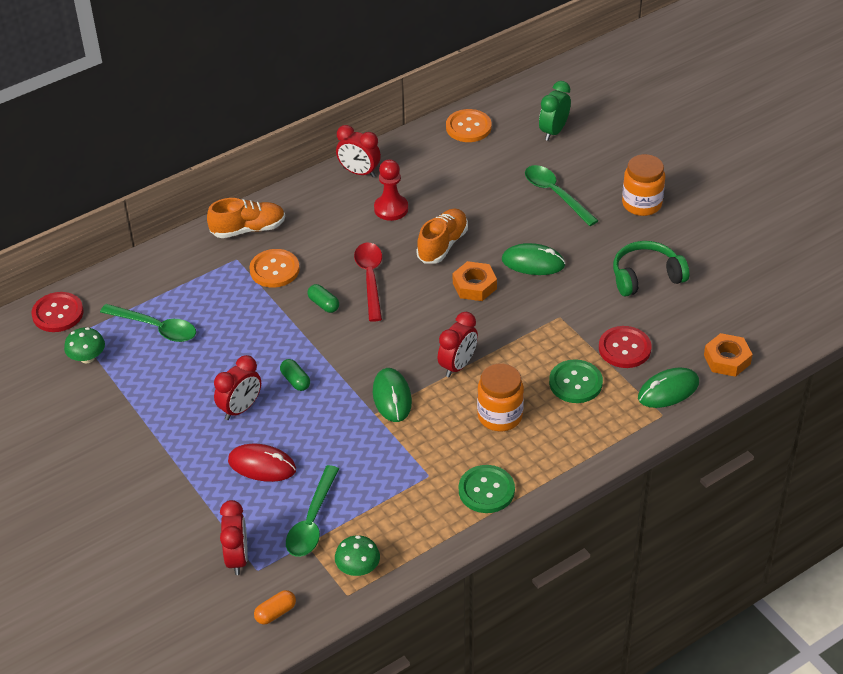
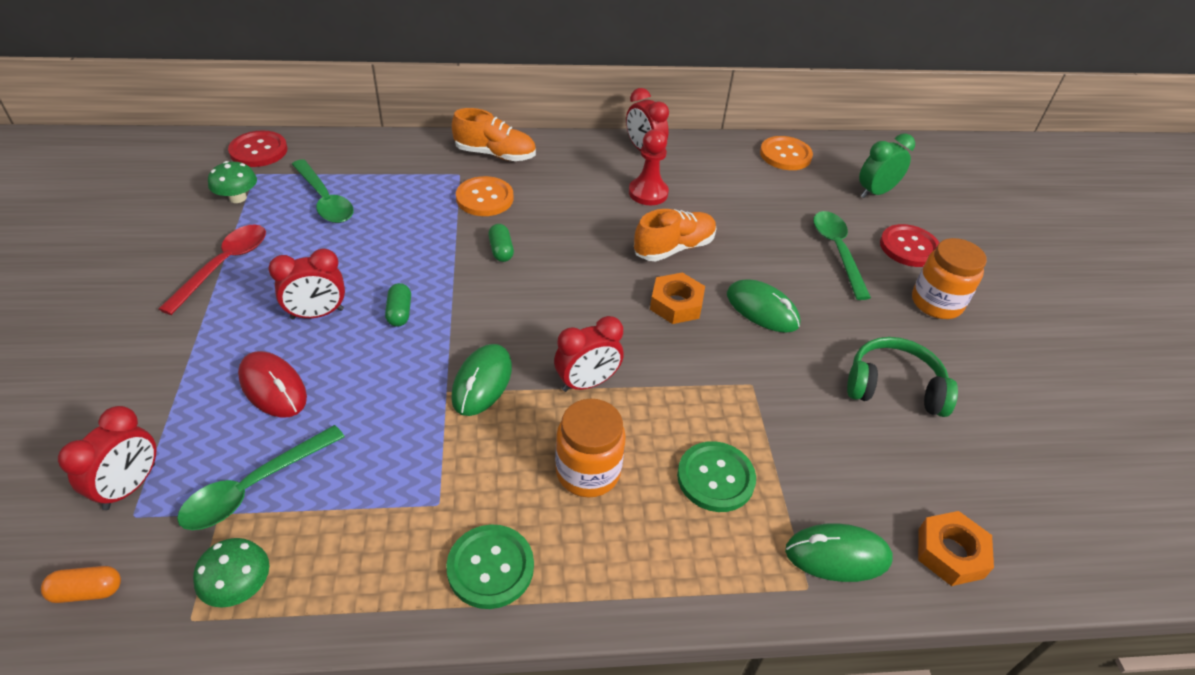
camera: 25 degrees right, 0 degrees up
red spoon [354,243,382,322] -> red spoon moved to [159,224,266,315]
red button [599,326,651,368] -> red button moved to [880,224,939,267]

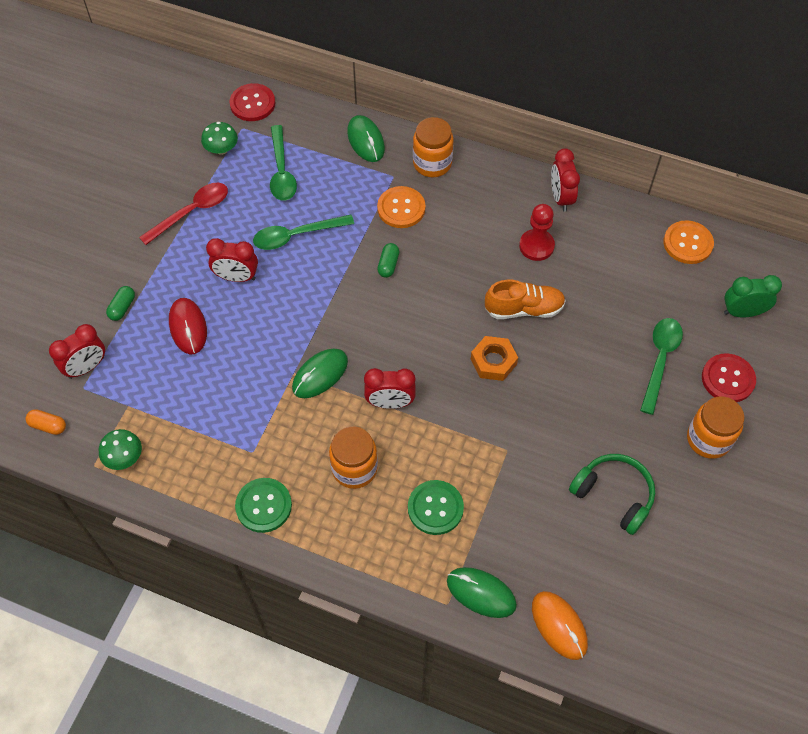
camera: 30 degrees right, 15 degrees up
green spoon [177,425,345,530] -> green spoon moved to [253,214,354,250]
green capsule [385,283,411,327] -> green capsule moved to [106,286,135,321]
orange shoe [452,108,536,161] -> orange jar [413,117,454,177]
green mouse [727,279,800,333] -> green mouse moved to [347,115,385,162]
orange nut [918,511,994,586] -> orange mouse [532,591,588,660]

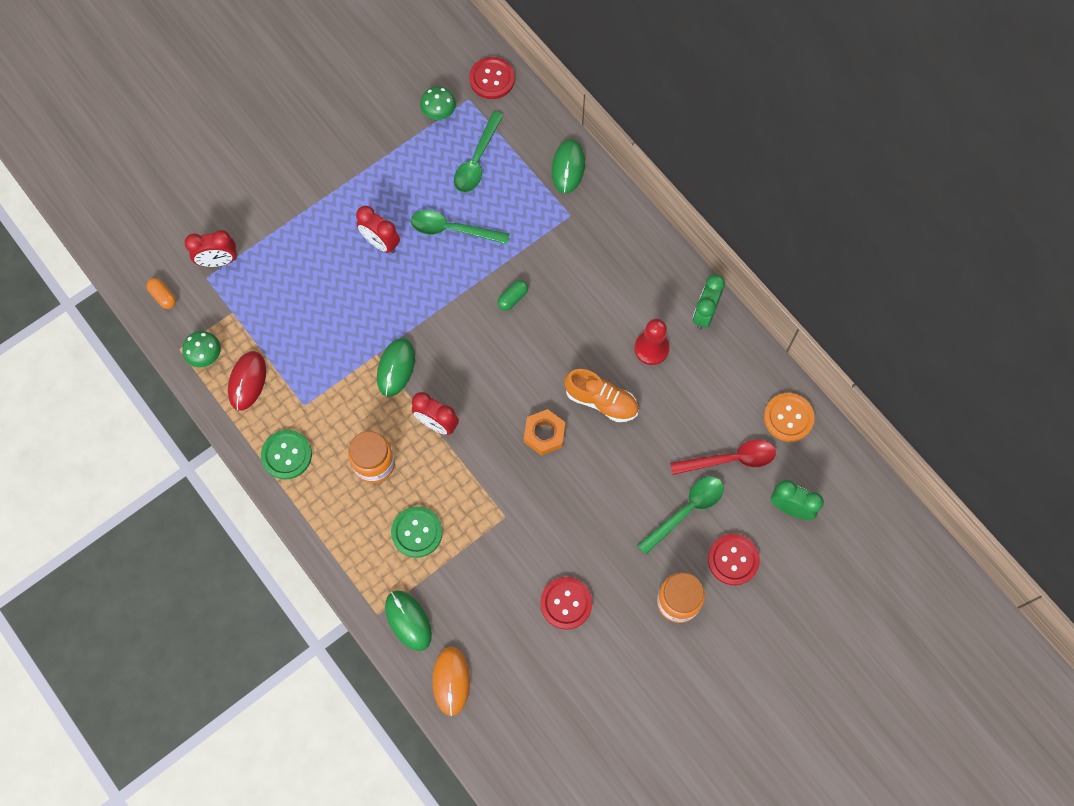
camera: 30 degrees right, 10 degrees up
green capsule [106,286,135,321] -> none
red spoon [139,183,228,245] -> red spoon moved to [670,440,776,475]
red mouse [169,298,207,354] -> red mouse moved to [228,351,266,411]
green mouse [292,349,348,398] -> green mouse turned 60 degrees counterclockwise [377,338,415,397]
orange button [377,186,425,228] -> none
orange jar [413,117,454,177] -> none
red clock [551,148,580,212] -> green clock [693,274,725,329]
green headphones [569,454,655,535] -> red button [540,577,593,630]

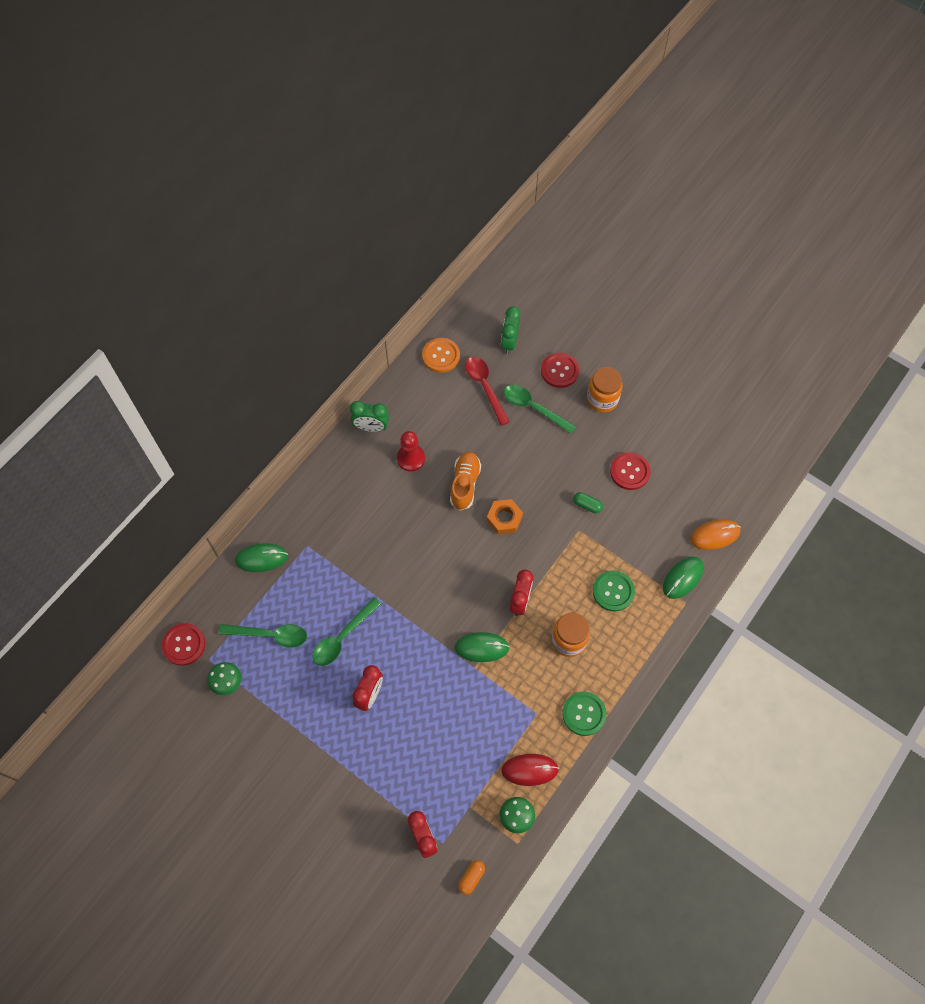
camera: 105 degrees left, 5 degrees down
green spoon [411,210,510,244] -> green spoon turned 45 degrees clockwise [312,597,381,666]
green capsule [497,280,528,311] -> green capsule moved to [573,492,603,513]

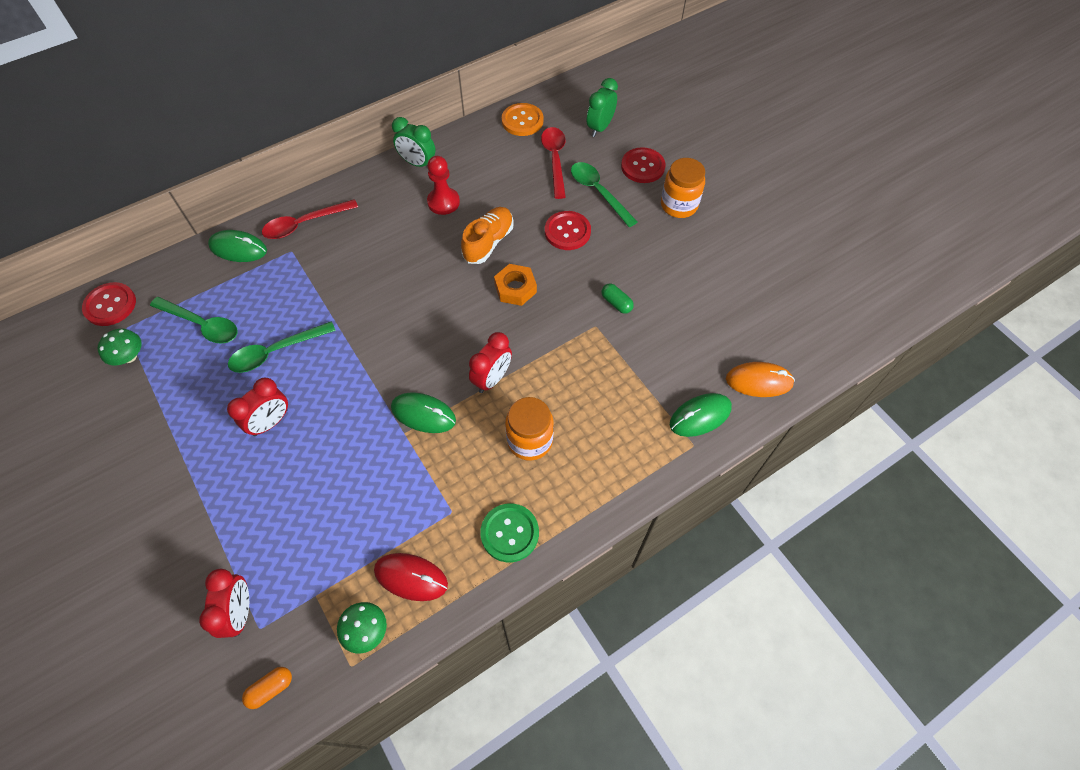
camera: 20 degrees right, 5 degrees down
green button [593,571,635,611] -> none
red button [610,452,650,490] -> red button moved to [545,211,591,250]
none -> red spoon [262,199,358,239]

